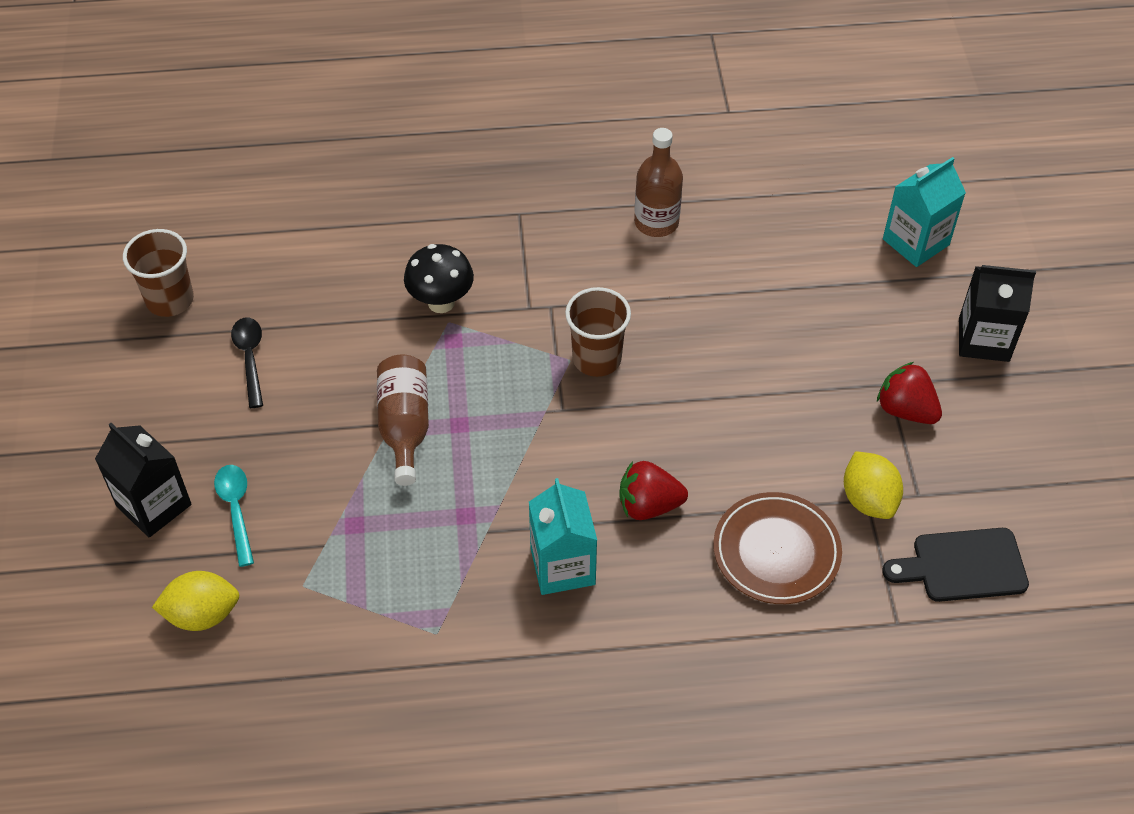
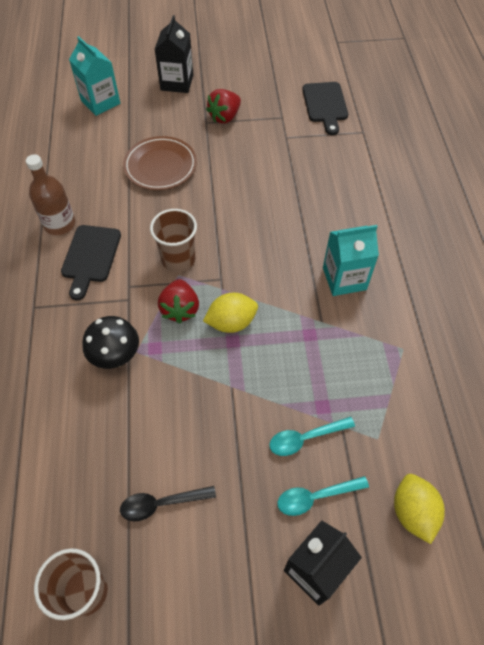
camera: 90 degrees left, 5 degrees up
brown bottle [377,355,429,486] -> none
red strawberry [619,461,688,520] -> red strawberry moved to [158,279,199,324]
brown plate [713,492,842,604] -> brown plate moved to [123,136,197,190]
yellow lemon [844,451,903,519] -> yellow lemon moved to [203,293,258,333]
none -> black cutting board [61,225,121,300]
none -> turquoise spoon [269,417,355,456]

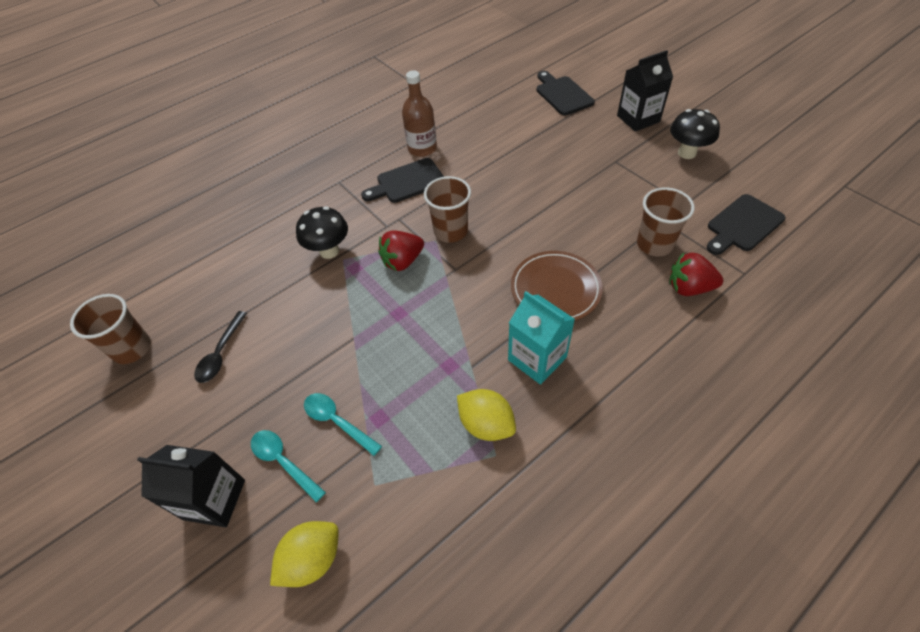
camera: 60 degrees right, 5 degrees down
turquoise carton [69,36,120,116] -> black cutting board [536,71,595,115]
black spoon [120,486,216,521] -> black spoon turned 120 degrees counterclockwise [194,311,247,383]
brown plate [123,136,197,190] -> brown plate moved to [511,251,603,321]
yellow lemon [203,293,258,333] -> yellow lemon moved to [457,389,516,441]
red strawberry [206,89,241,123] -> red strawberry moved to [669,253,723,296]
none -> brown cup [637,187,695,256]
none -> black mushroom [670,109,720,159]

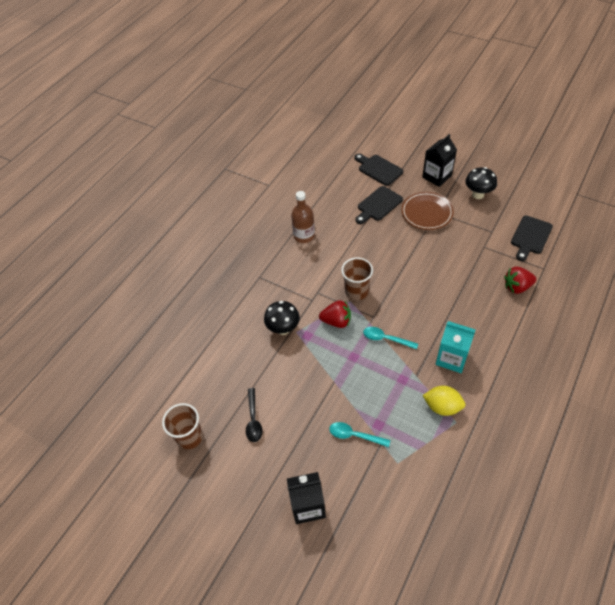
camera: 20 degrees left, 0 degrees up
turquoise spoon [251,430,326,502] -> turquoise spoon moved to [363,327,418,350]
yellow lemon [270,521,339,587] -> none
black cutting board [361,158,444,203] -> black cutting board moved to [355,186,403,224]
red strawberry [378,230,424,271] -> red strawberry turned 120 degrees counterclockwise [319,300,351,328]
brown plate [511,251,603,321] -> brown plate moved to [401,192,454,230]
brown cup [637,187,695,256] -> none

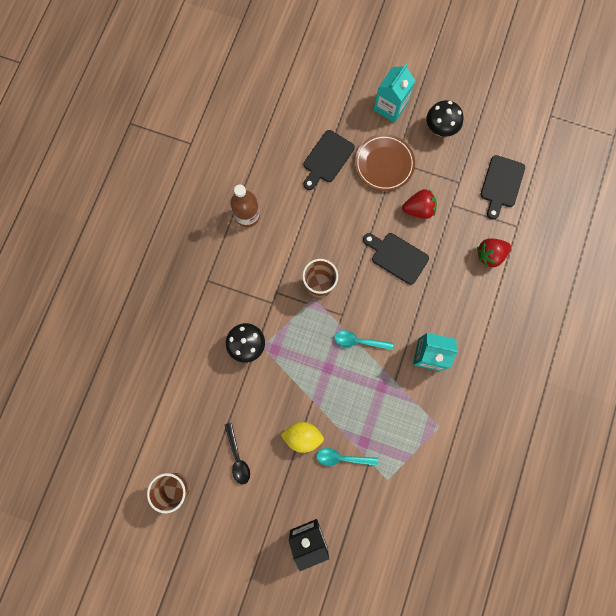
camera: 15 degrees left, 25 degrees up
red strawberry [319,300,351,328] -> red strawberry moved to [402,189,437,219]
black cutting board [354,154,404,186] -> black cutting board moved to [363,233,429,285]
black carton [422,134,457,187] -> turquoise carton [374,64,416,123]
yellow lemon [422,386,466,416] -> yellow lemon moved to [281,422,324,453]

